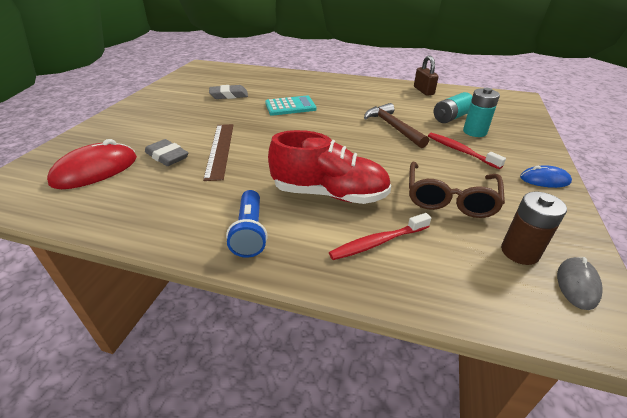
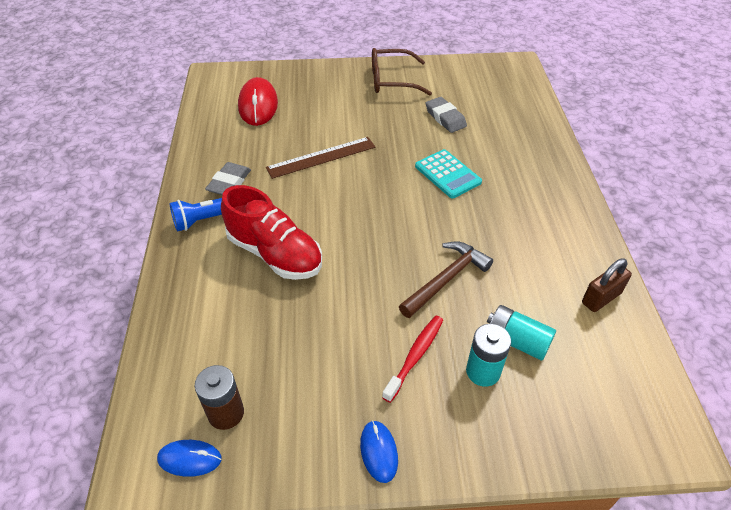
camera: 70 degrees right, 10 degrees up
red mouse [47,139,137,189] -> red mouse turned 60 degrees clockwise [238,77,278,126]
grey eraser [145,139,188,166] -> grey eraser moved to [205,162,251,195]
red shoe [268,130,391,204] -> red shoe turned 45 degrees counterclockwise [221,185,322,280]
red toothbrush [329,213,431,260] -> none
brown glasses [409,162,505,218] -> brown glasses moved to [372,48,432,95]
grey mouse [557,257,602,310] -> blue mouse [157,440,221,477]

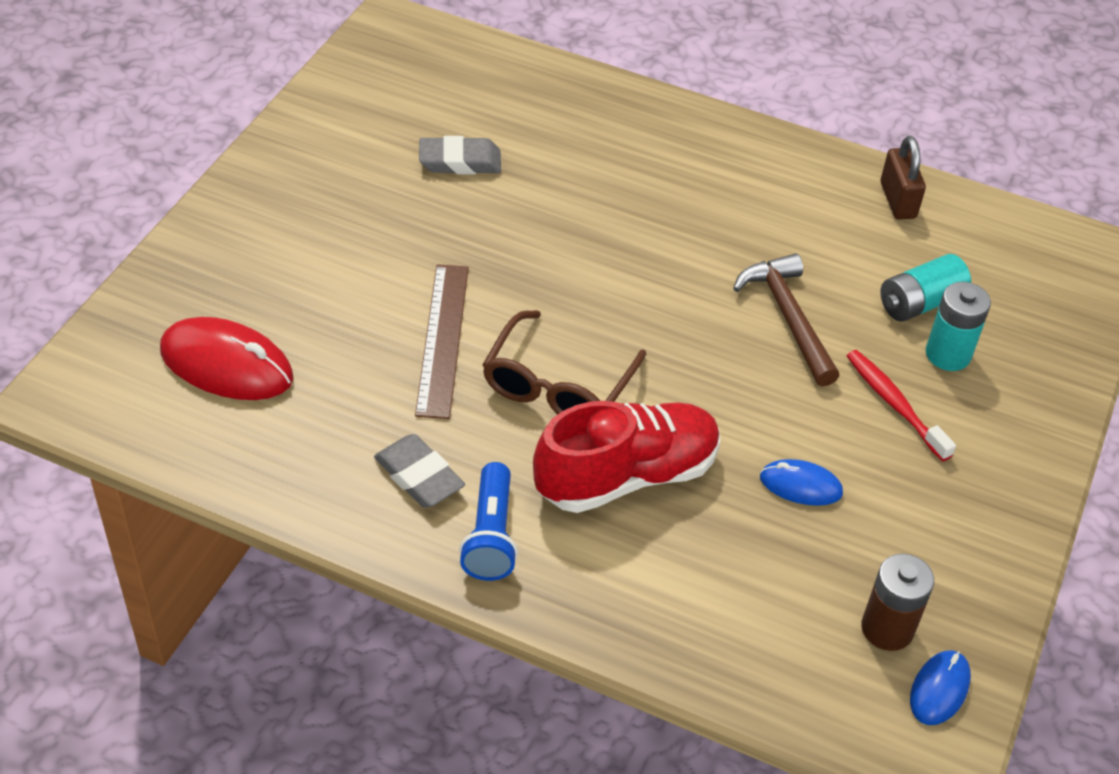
camera: 65 degrees left, 0 degrees up
blue mouse [360,420,398,483] -> blue mouse moved to [760,459,843,506]
brown glasses [372,48,432,95] -> brown glasses moved to [482,310,646,415]
turquoise calculator [415,149,482,199] -> none

